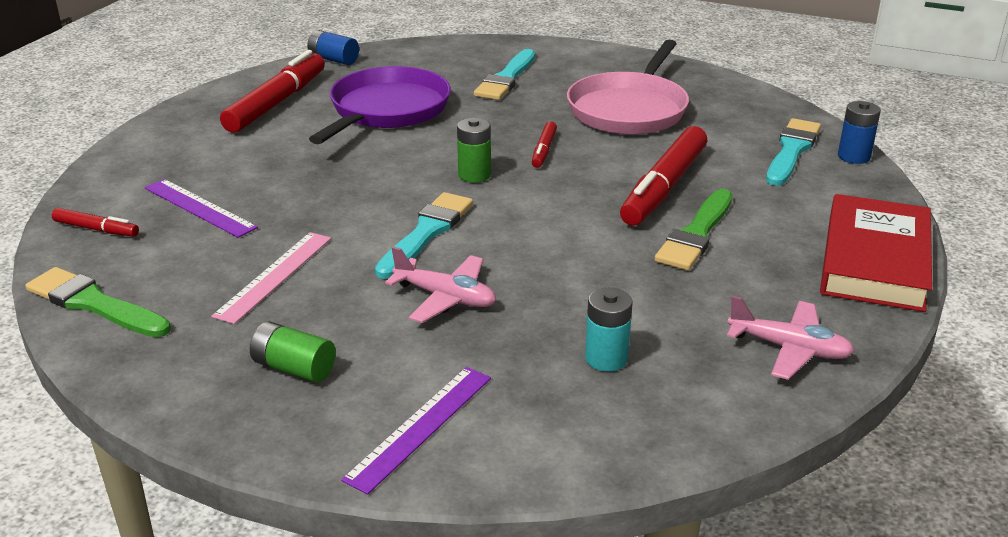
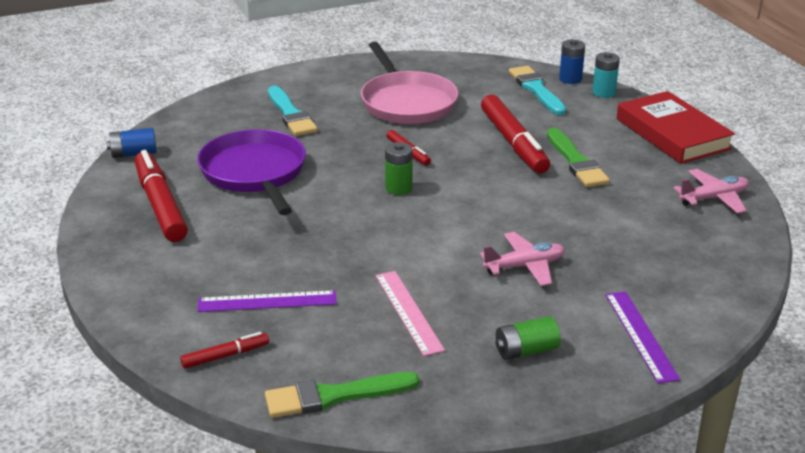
camera: 45 degrees left, 0 degrees up
turquoise brush [375,192,473,279] -> none
turquoise battery [585,288,632,372] -> turquoise battery moved to [592,52,620,98]

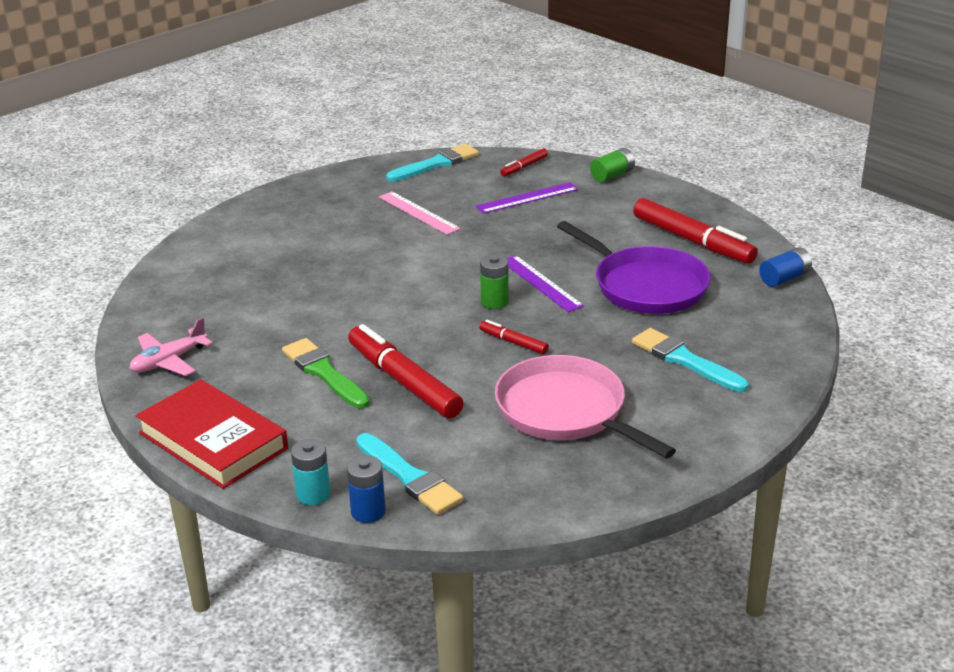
camera: 160 degrees right, 0 degrees up
green brush [265,372,419,418] -> turquoise brush [386,144,479,182]
pink plane [480,232,565,286] -> none
green battery [496,316,561,360] -> green battery moved to [590,148,635,182]
purple ruler [605,291,680,384] -> purple ruler moved to [507,255,584,312]

